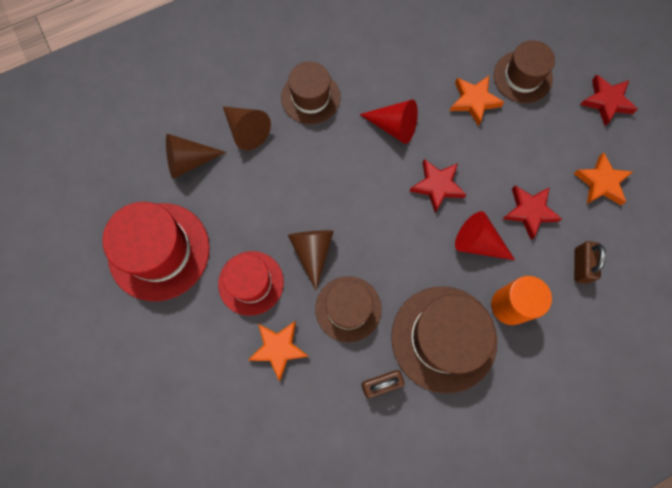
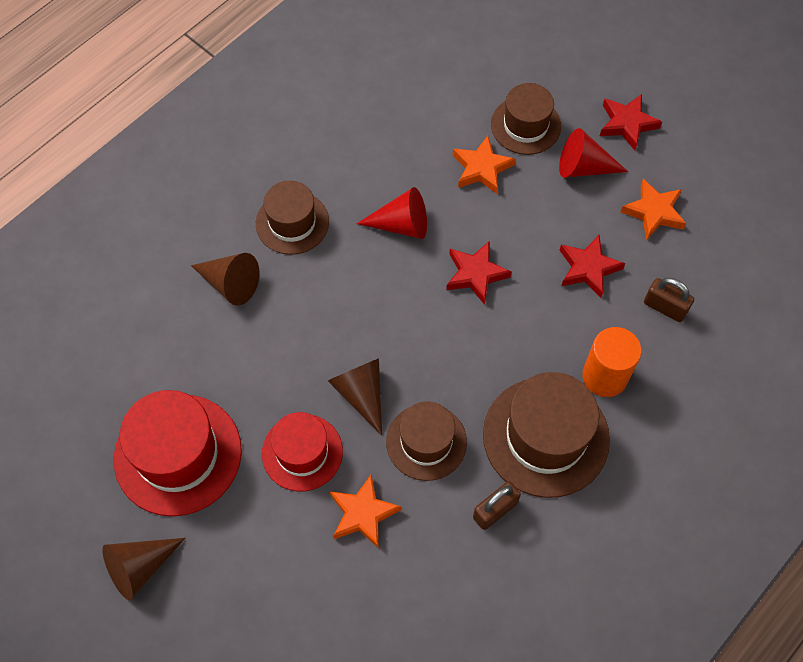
camera: 20 degrees left, 10 degrees down
brown cone [166,134,226,179] -> brown cone moved to [102,538,185,600]
red cone [455,211,515,260] -> red cone moved to [559,128,628,178]
brown padlock [574,241,606,284] -> brown padlock turned 45 degrees counterclockwise [644,278,694,322]

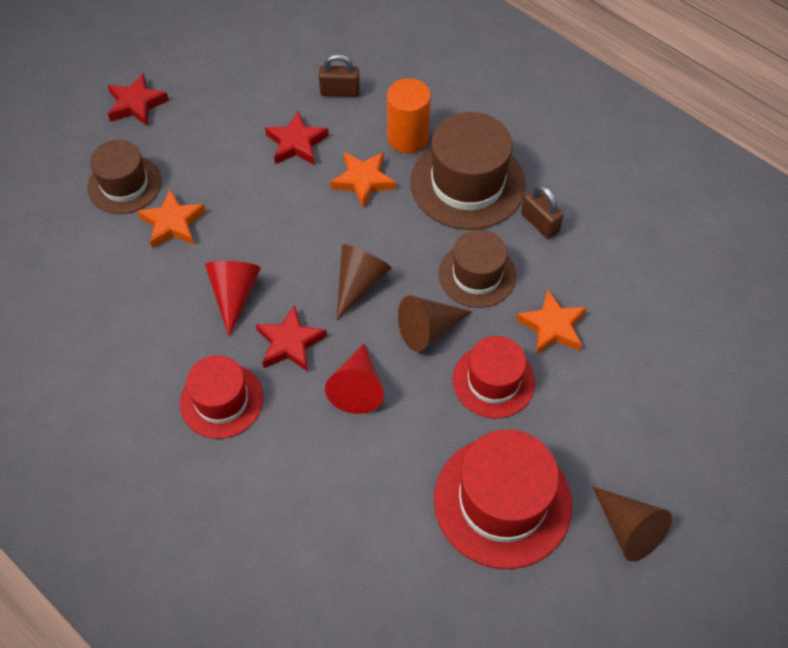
camera: 90 degrees left, 5 degrees down
brown cone [191,253,260,306] -> brown cone moved to [337,244,392,320]
brown hat [256,181,329,255] -> red hat [180,355,263,439]
red star [446,241,512,305] -> red star moved to [256,305,327,372]
red cone [559,128,628,178] -> red cone moved to [325,343,384,414]
orange star [621,179,686,240] -> orange star moved to [330,152,396,208]
brown padlock [644,278,694,322] -> brown padlock turned 60 degrees clockwise [319,54,360,97]

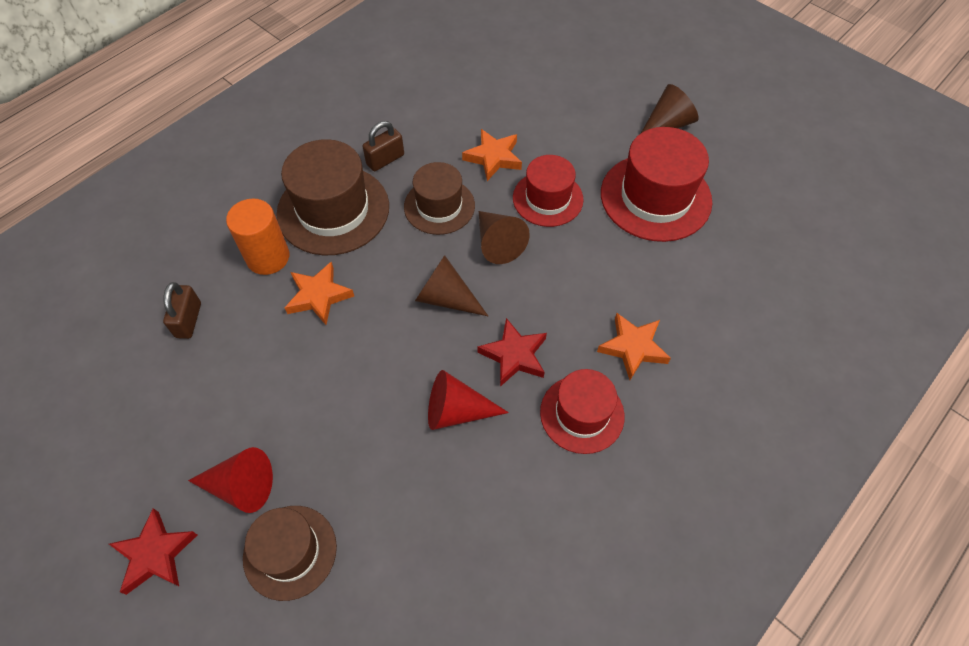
camera: 90 degrees left, 0 degrees up
orange star [137,189,206,249] -> orange star moved to [597,313,671,380]
red star [265,111,329,165] -> none
red cone [325,343,384,414] -> red cone moved to [188,447,273,513]

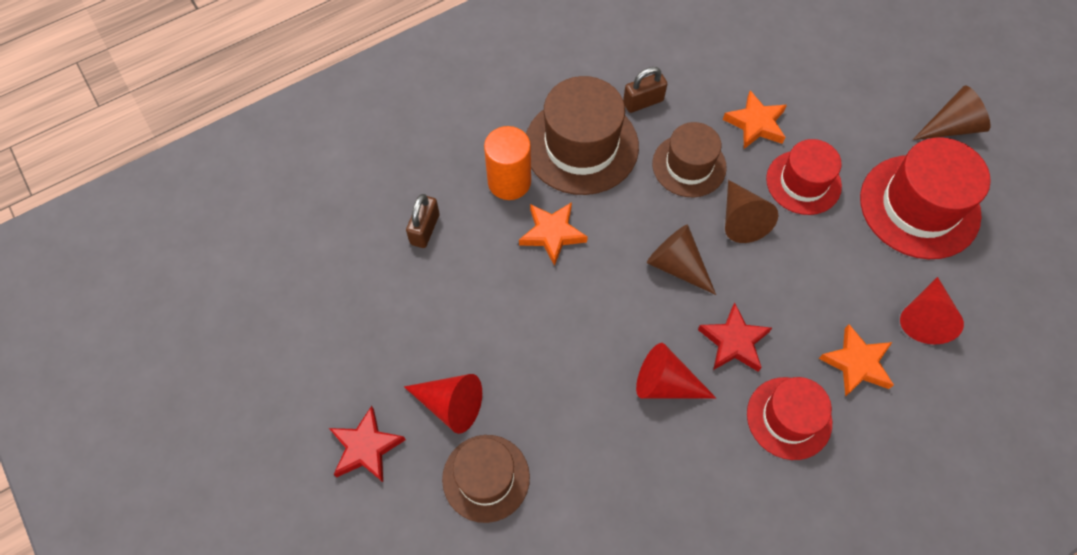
camera: 15 degrees right, 5 degrees up
none -> red cone [900,277,964,344]

